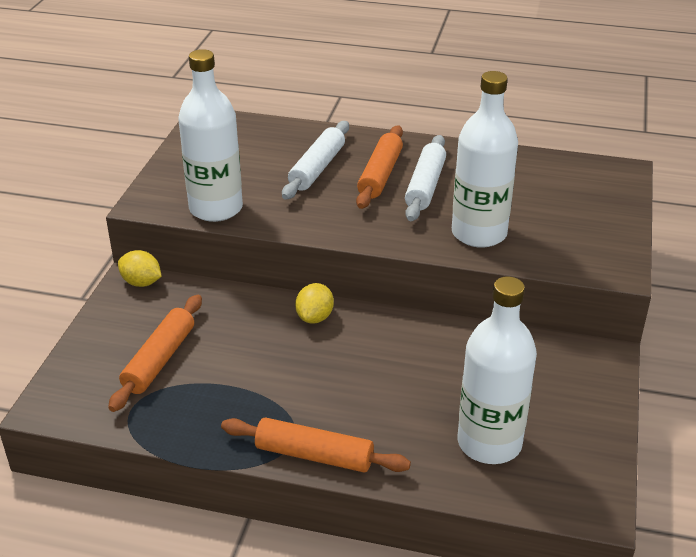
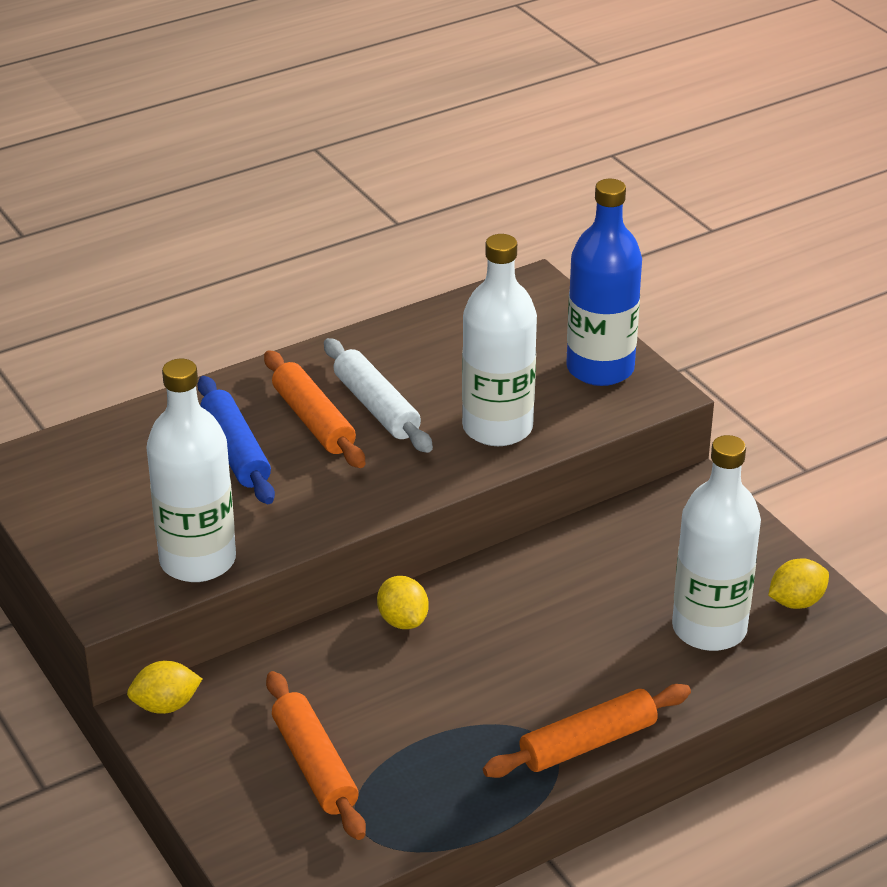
camera: 45 degrees left, 0 degrees up
white rolling pin [282,121,349,200] -> blue rolling pin [197,376,275,504]
none -> blue bottle [566,179,642,386]
none -> yellow lemon [768,558,829,609]

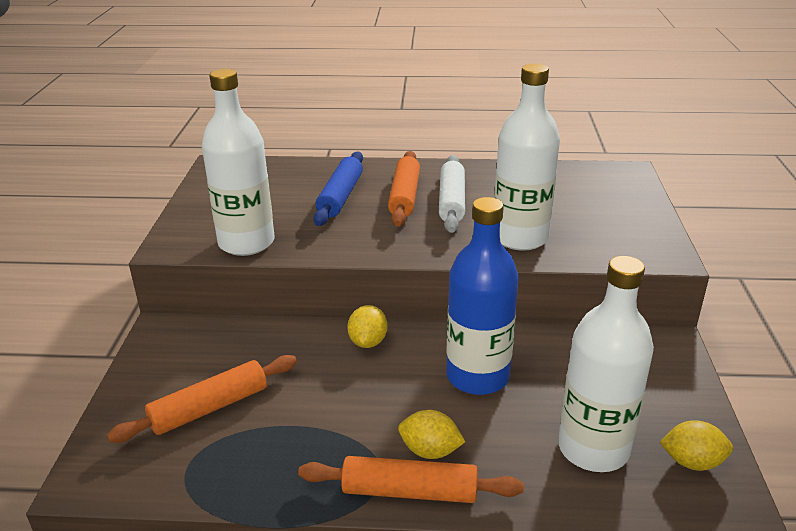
camera: 35 degrees right, 5 degrees down
yellow lemon [127,661,202,714] -> yellow lemon moved to [398,410,465,459]
orange rolling pin [266,671,366,840] -> orange rolling pin turned 45 degrees clockwise [107,355,297,443]
blue bottle [566,179,642,386] -> blue bottle moved to [446,197,519,395]

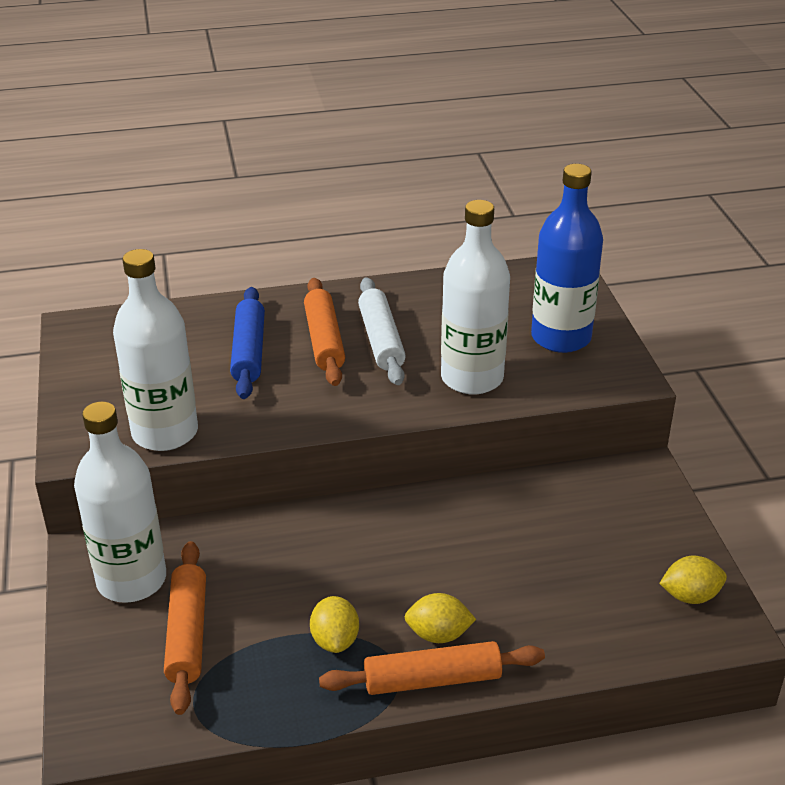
camera: 15 degrees left, 5 degrees up
orange rolling pin [107,355,297,443] -> orange rolling pin turned 45 degrees counterclockwise [164,541,206,715]
yellow lemon [347,305,388,348] -> yellow lemon moved to [310,596,359,653]
blue bottle [446,197,519,395] -> blue bottle moved to [531,164,603,353]
white bottle [558,256,654,472] -> white bottle moved to [74,401,166,603]

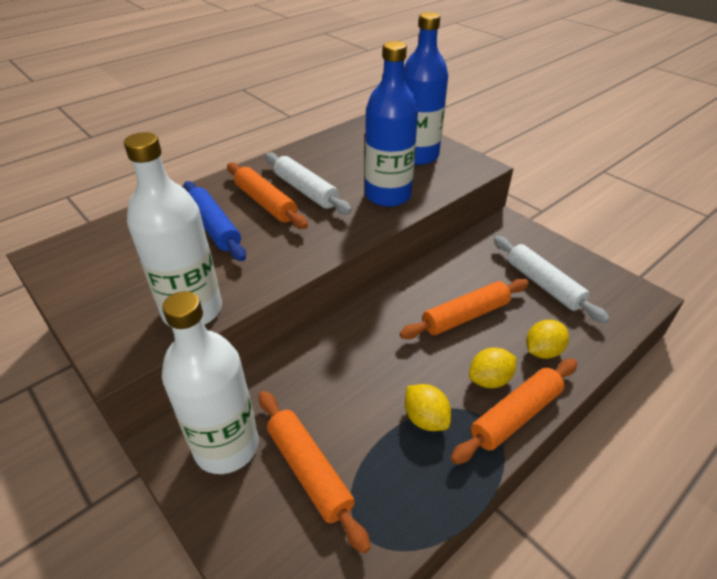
camera: 30 degrees left, 5 degrees up
white bottle [441,200,510,395] -> blue bottle [365,41,418,207]
yellow lemon [659,556,727,604] -> yellow lemon moved to [526,320,569,359]
none -> orange rolling pin [399,279,529,339]
none -> white rolling pin [494,236,610,324]

